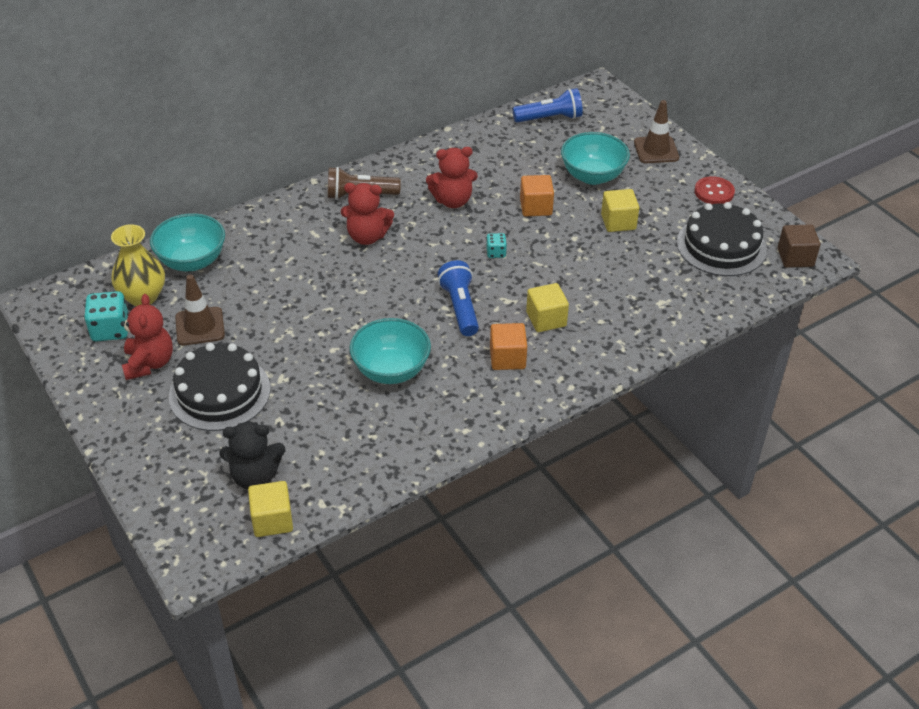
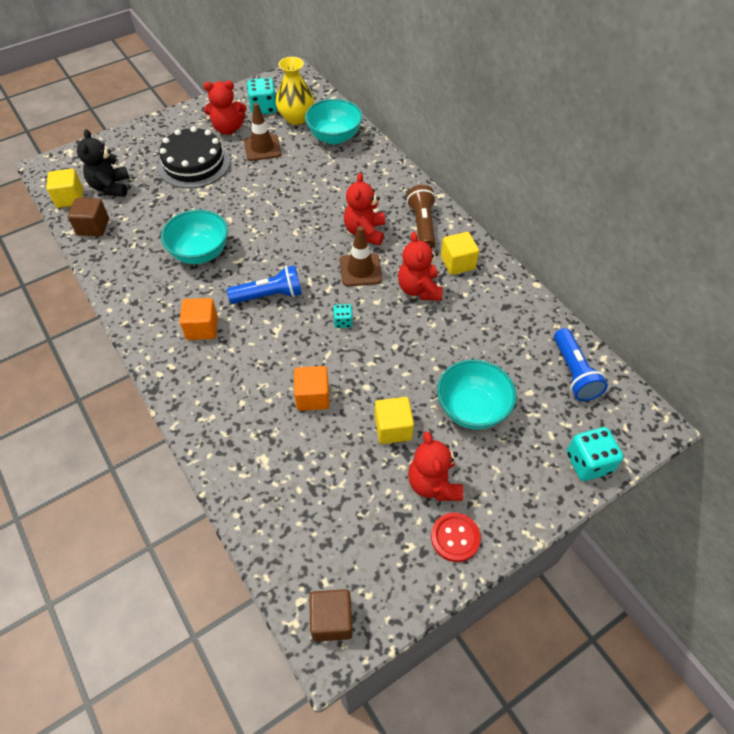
camera: 90 degrees right, 10 degrees up
orange cube [520,175,554,216] -> orange cube moved to [294,366,330,411]
yellow cube [526,283,569,332] -> yellow cube moved to [441,232,479,275]
brown traffic cone [634,100,679,163] -> brown traffic cone moved to [340,226,382,286]
black cake [677,202,767,276] -> none
none -> brown cube [68,198,109,236]
none -> red teddy bear [408,431,463,501]
none -> turquoise dice [567,427,624,481]

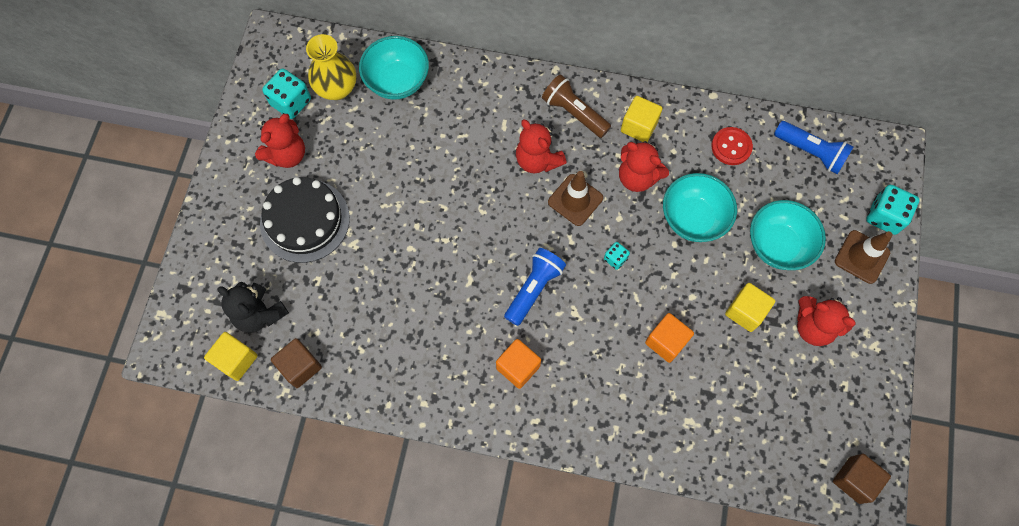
camera: 45 degrees left, 15 degrees up
turquoise bowl [161,210,228,264] -> turquoise bowl moved to [663,173,737,242]
brown traffic cone [244,103,281,161] -> brown traffic cone moved to [835,230,893,284]
red button [431,513,481,562] -> red button moved to [711,127,753,165]

